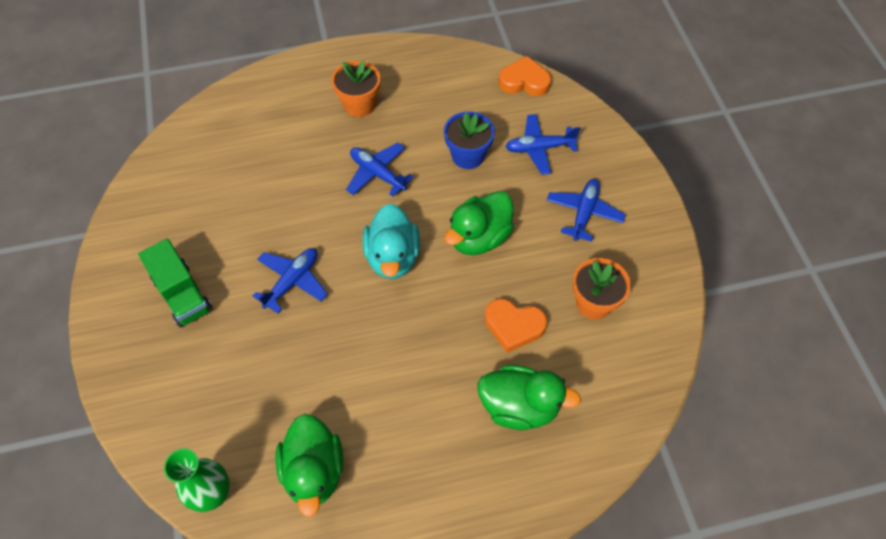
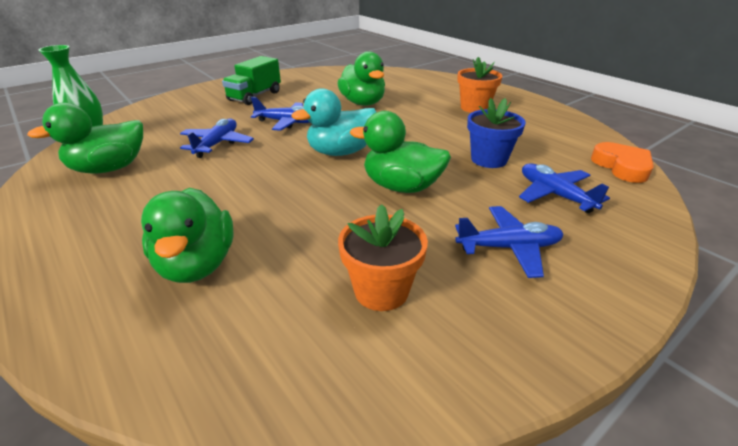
camera: 65 degrees right, 25 degrees down
blue plane [346,143,414,197] -> blue plane moved to [180,118,254,158]
orange heart [485,299,547,353] -> none
none -> green duck [337,51,385,106]

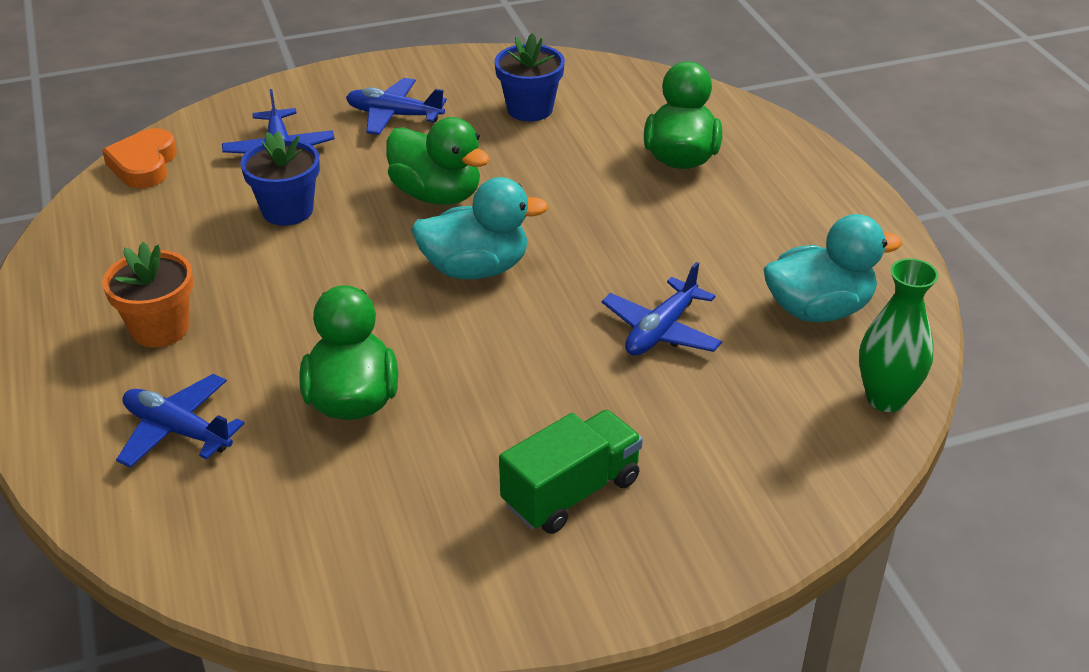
camera: 160 degrees left, 5 degrees up
green duck [27,103,143,174] -> turquoise duck [763,214,902,322]
blue plane [251,97,310,131] -> blue plane moved to [116,374,245,468]
orange flower pot [338,204,428,311] -> blue flower pot [494,33,565,121]

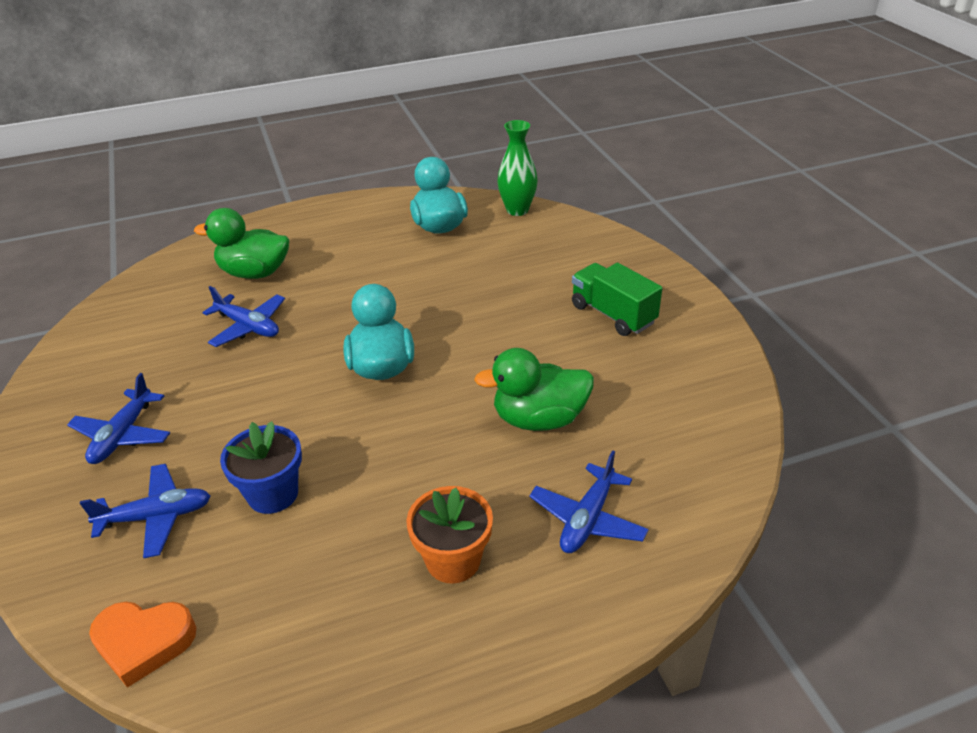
camera: 90 degrees left, 0 degrees up
green duck [386,117,490,205] -> none
blue flower pot [494,33,565,121] -> none
blue plane [602,262,722,356] -> blue plane moved to [202,286,285,347]

